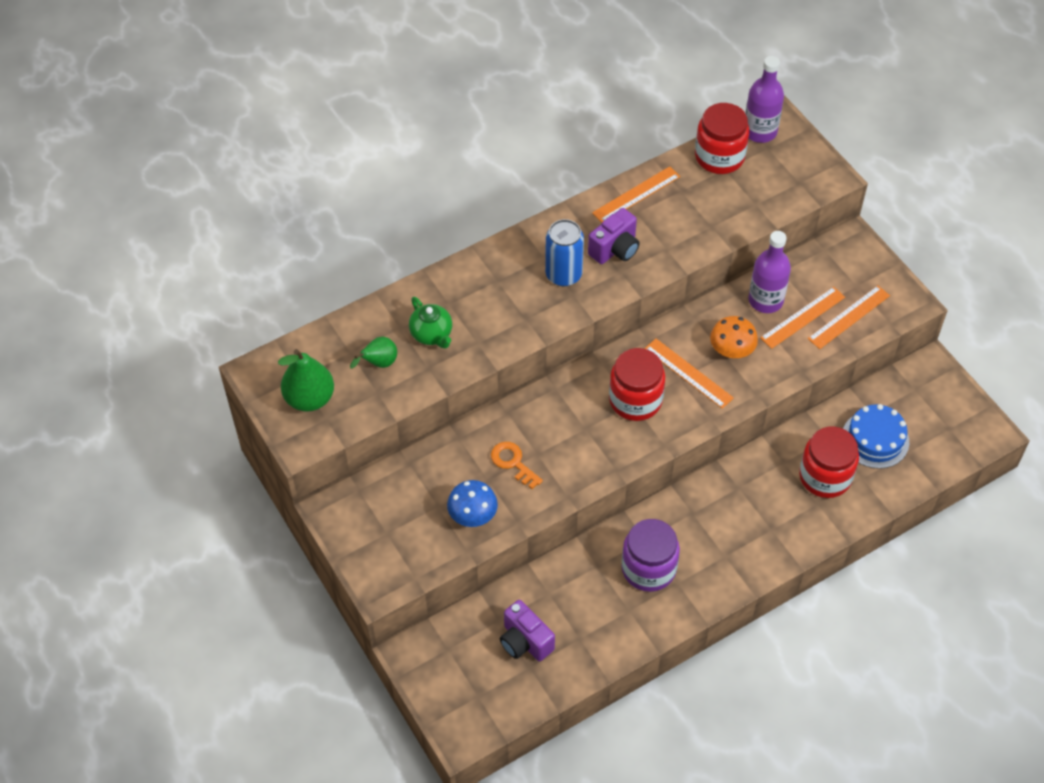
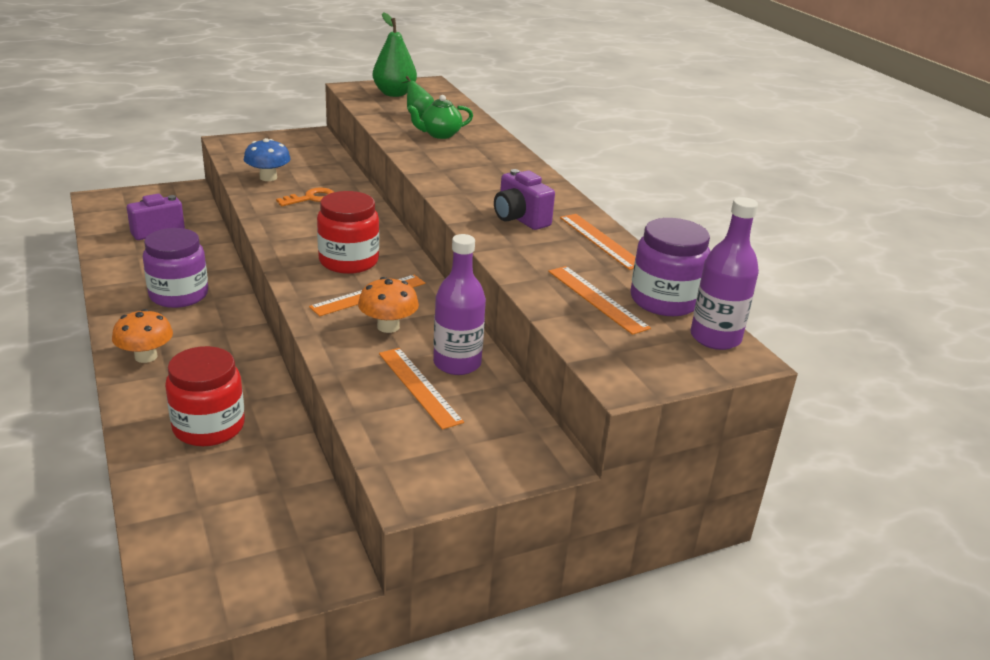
camera: 95 degrees right, 25 degrees down
blue can [545,219,584,286] -> none
red jar [695,103,749,174] -> purple jar [631,218,710,316]
orange ruler [808,286,890,349] -> orange ruler moved to [548,266,651,335]
blue cake [843,404,909,469] -> none
none -> orange mushroom [112,309,173,363]

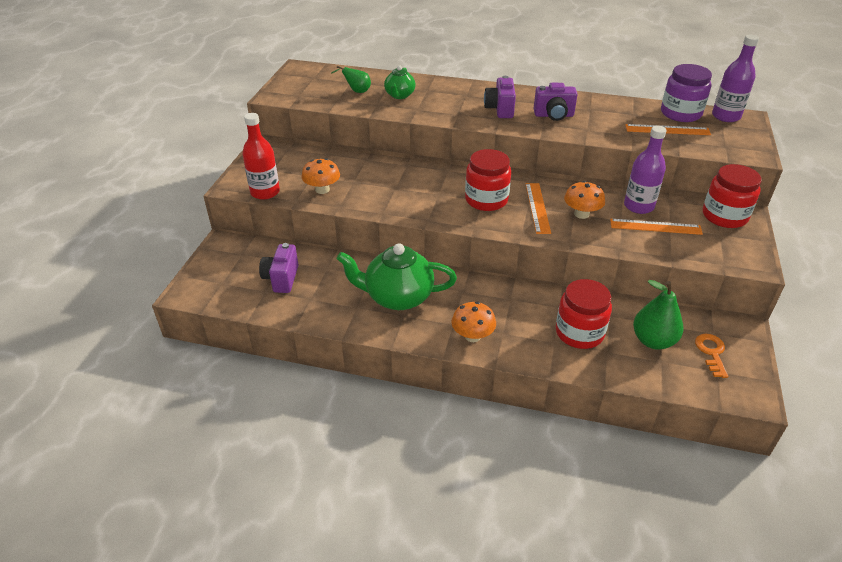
camera: 50 degrees left, 10 degrees up
purple jar [143,228,208,308] -> green teapot [337,243,457,310]
blue mushroom [244,138,291,181] -> orange mushroom [301,158,340,194]
orange key [276,187,334,206] -> orange key moved to [695,334,728,378]
green pear [373,12,417,97] -> green pear moved to [633,280,684,350]
orange ruler [560,214,635,270] -> none
none -> red bottle [242,113,280,200]
none -> purple camera [484,76,516,118]
none -> red jar [703,164,762,228]

